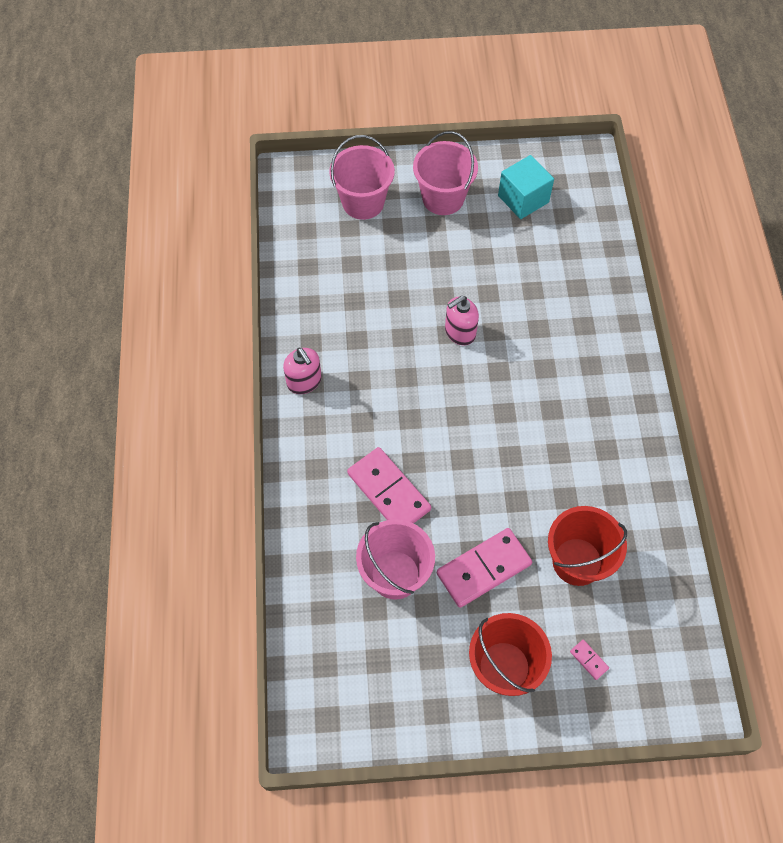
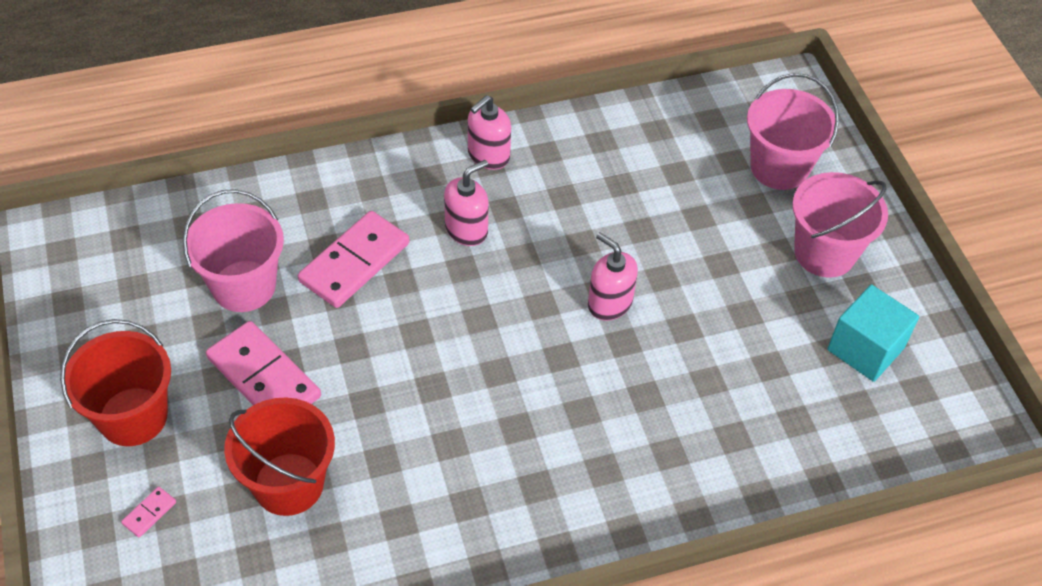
camera: 75 degrees right, 10 degrees down
none -> pink soap dispenser [444,160,489,246]

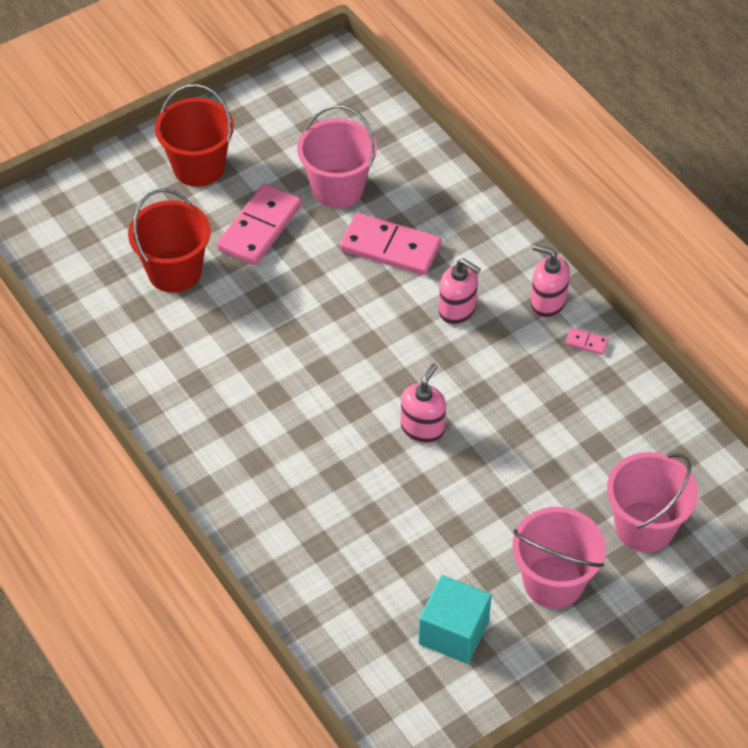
camera: 75 degrees right, 0 degrees up
pink domino [121,486,176,537] -> pink domino moved to [565,328,609,355]

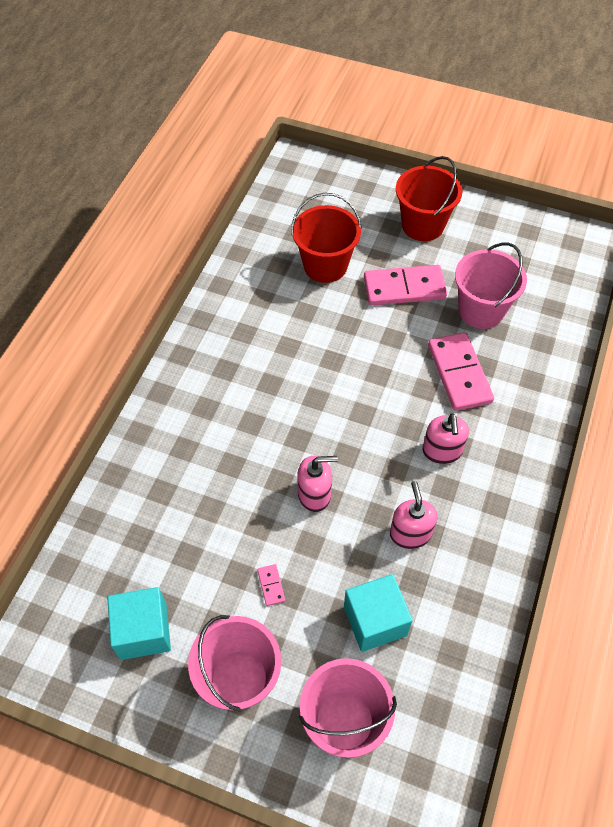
camera: 55 degrees right, 5 degrees up
pink soap dispenser [530,244,570,318] -> pink soap dispenser moved to [390,481,438,549]
pink domino [565,328,609,355] -> pink domino moved to [257,564,285,606]
none -> turquoise cube [344,574,413,652]

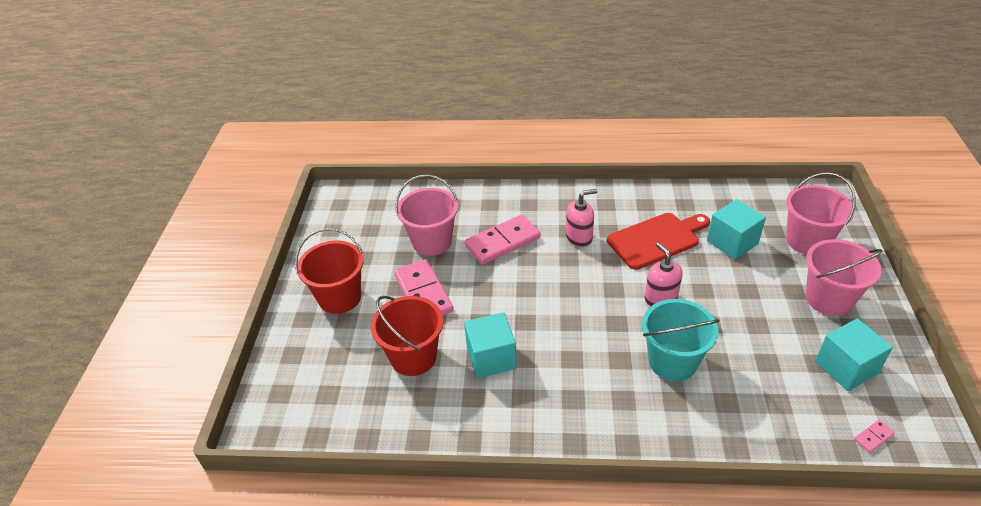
camera: 105 degrees left, 15 degrees down
pink domino [257,564,285,606] -> pink domino moved to [854,420,895,453]
pink soap dispenser [390,481,438,549] -> red cutting board [607,213,710,270]
none -> turquoise cube [464,312,517,378]
none -> turquoise bucket [642,299,720,381]

